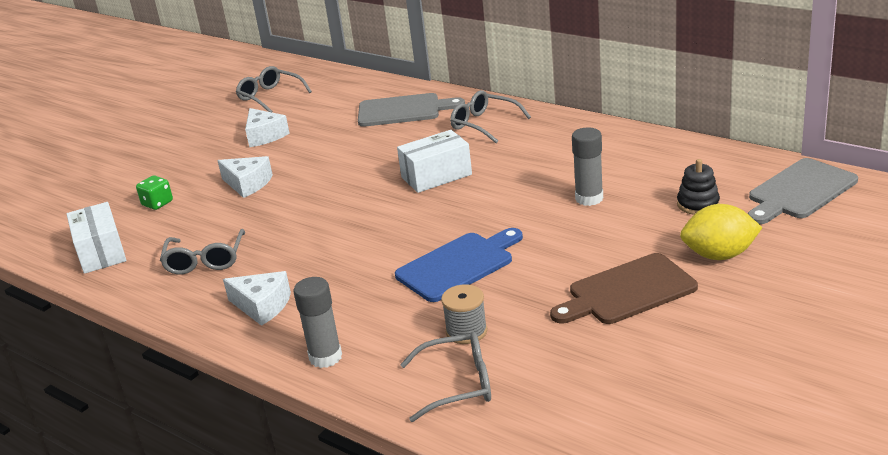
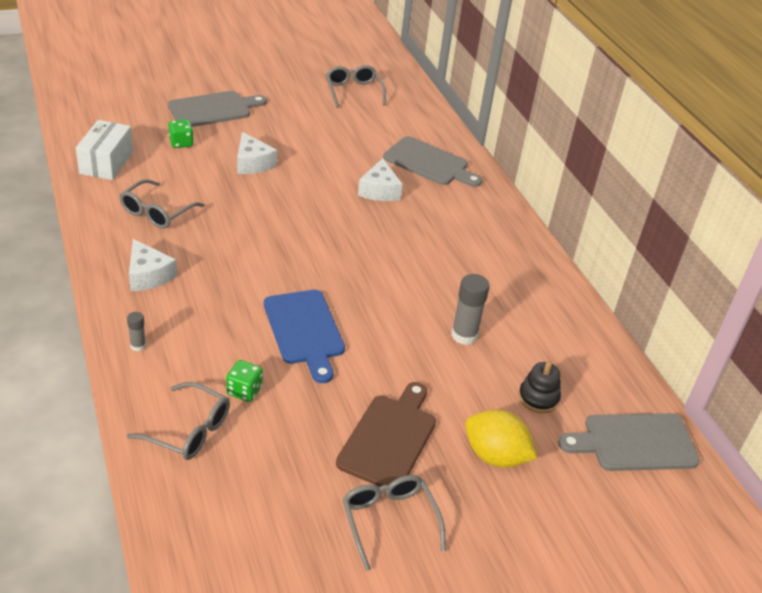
camera: 25 degrees right, 10 degrees up
white cheese [245,108,290,147] -> white cheese moved to [358,158,403,201]
grey glue stick [293,277,342,368] -> grey glue stick [127,312,146,351], size x0.54
blue cutting board [395,228,523,302] -> blue cutting board turned 75 degrees clockwise [264,290,345,383]
white box [397,130,472,193] -> none
grey spool [441,284,487,344] -> green dice [226,360,263,402]
grey glasses [450,90,531,143] -> grey glasses moved to [342,475,446,571]
brown cutting board [550,253,698,324] -> brown cutting board turned 105 degrees clockwise [336,382,436,487]
none -> grey cutting board [168,91,267,127]

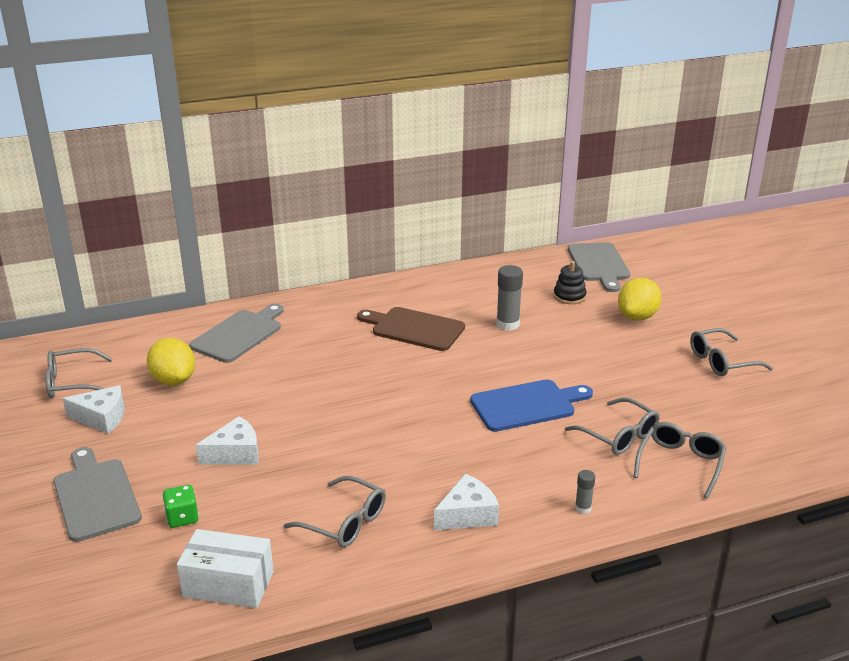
camera: 85 degrees left, 10 degrees down
green dice [226,360,263,402] -> grey glasses [565,397,659,455]
brown cutting board [336,382,436,487] -> brown cutting board moved to [357,307,465,351]
white cheese [358,158,403,201] -> white cheese moved to [63,385,125,434]
none -> yellow lemon [147,338,195,386]

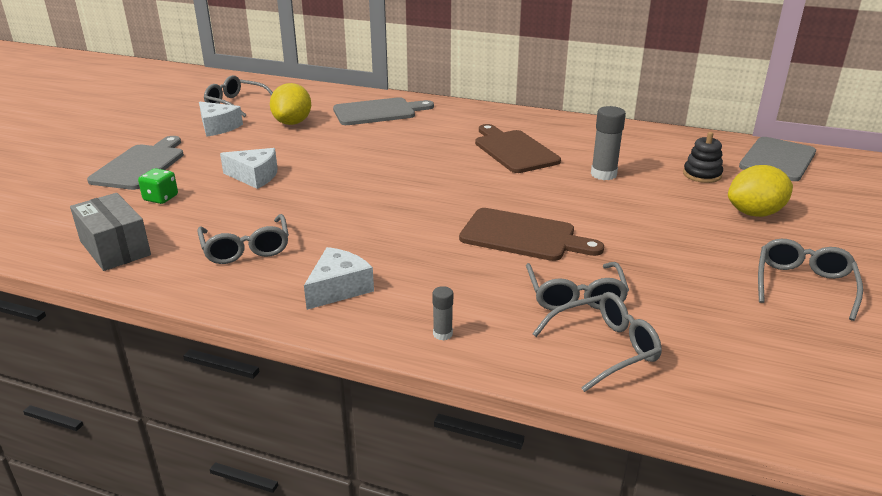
camera: 40 degrees right, 0 degrees up
white box [177,529,274,608] -> grey box [70,193,151,271]
white cheese [434,474,499,530] -> white cheese turned 60 degrees counterclockwise [304,247,374,310]
blue cutting board [470,380,593,432] -> brown cutting board [459,208,604,261]
grey glasses [690,328,773,376] -> grey glasses turned 90 degrees clockwise [758,239,863,321]

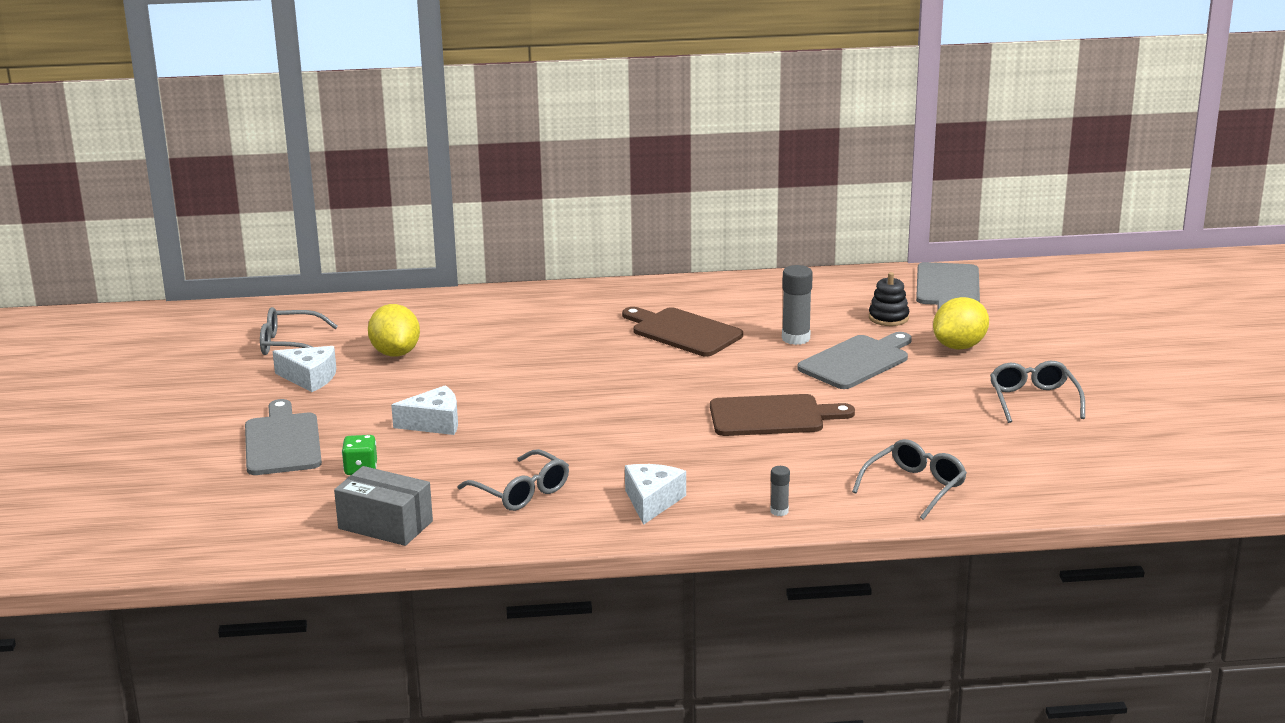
camera: 25 degrees left, 5 degrees down
grey cutting board [333,97,434,125] -> grey cutting board moved to [797,332,912,389]
grey glasses [526,262,629,311] -> none

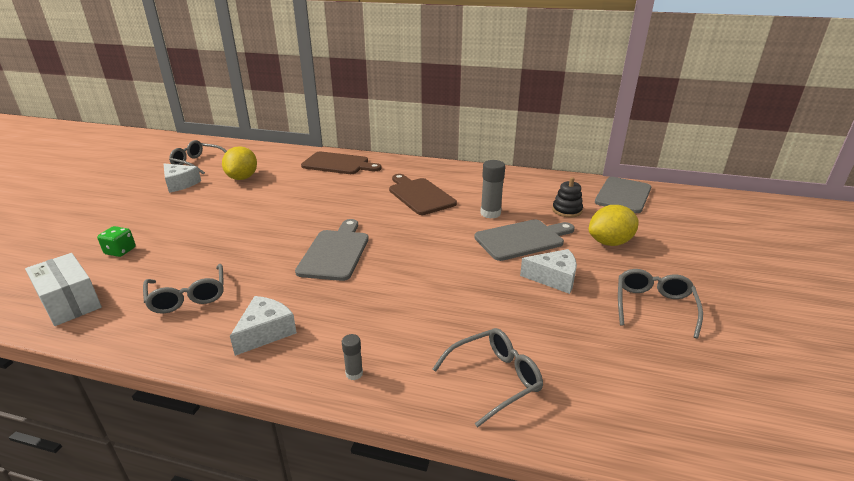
camera: 20 degrees right, 5 degrees up
grey cutting board [245,399,322,475] -> grey cutting board moved to [295,219,369,281]
grey box [334,466,433,546] -> white box [25,253,102,326]
white cheese [391,385,458,435] -> white cheese moved to [520,249,577,294]
brown cutting board [710,394,855,436] -> brown cutting board moved to [301,152,382,174]

